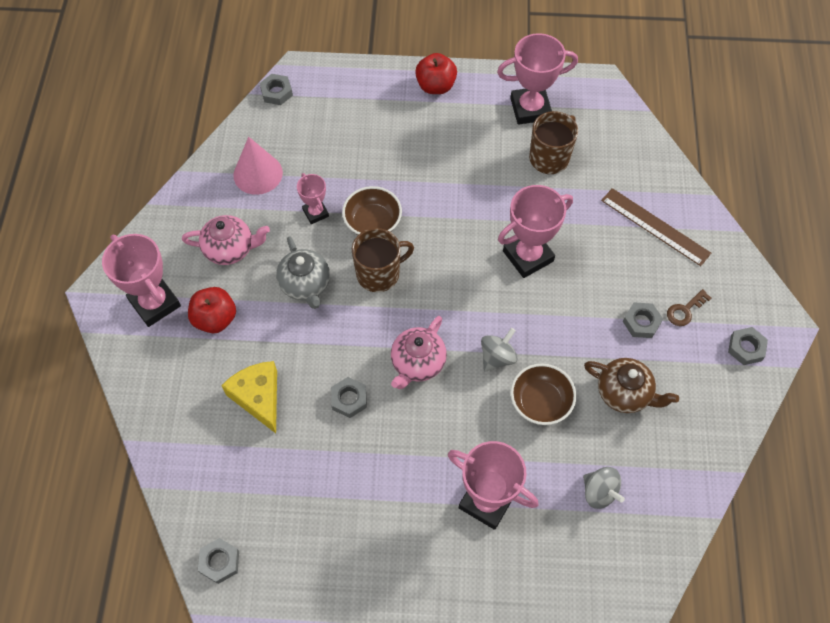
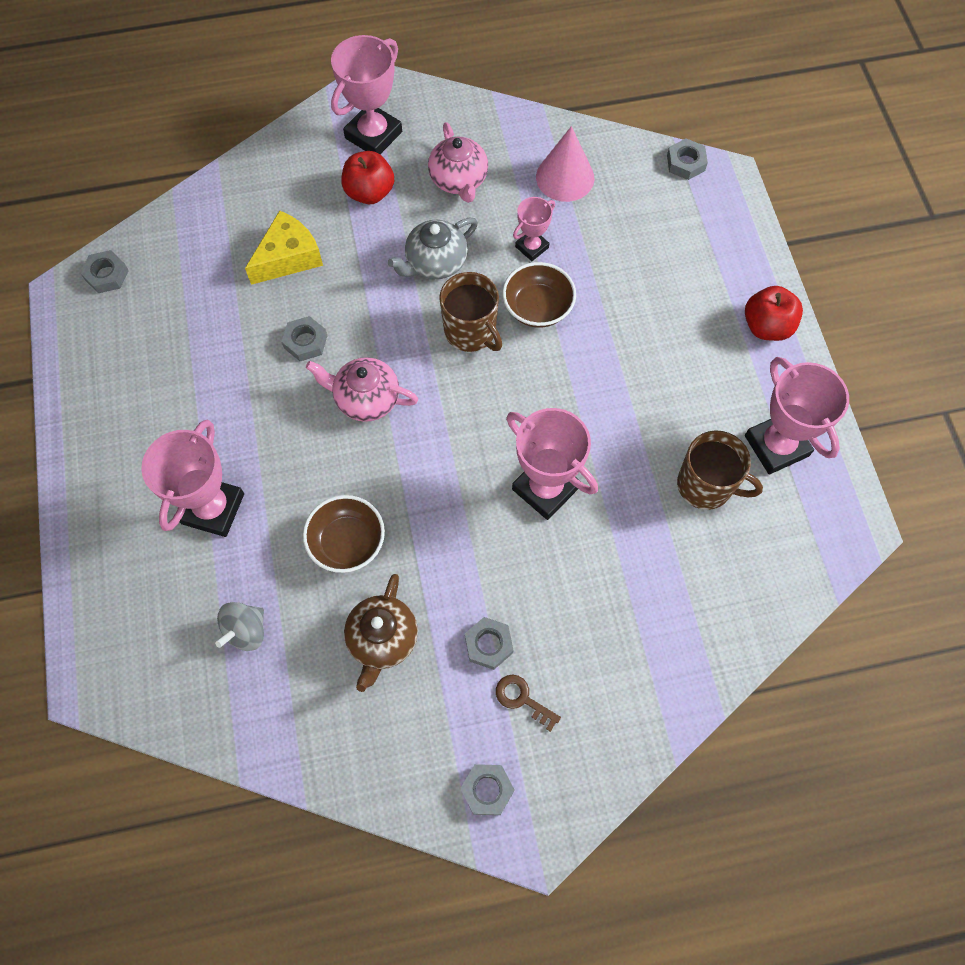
camera: 75 degrees right, 5 degrees up
grey spinning top [481,328,517,372] -> none
brown ruler [601,188,711,266] -> none

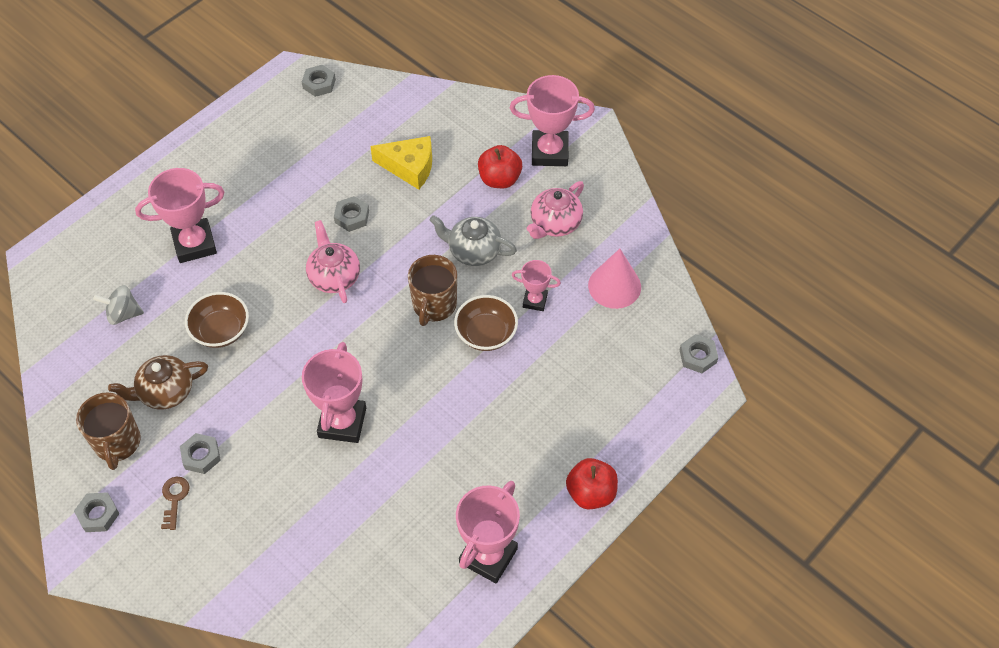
camera: 55 degrees right, 10 degrees down
brown mug [677,430,763,510] -> brown mug moved to [76,393,141,470]

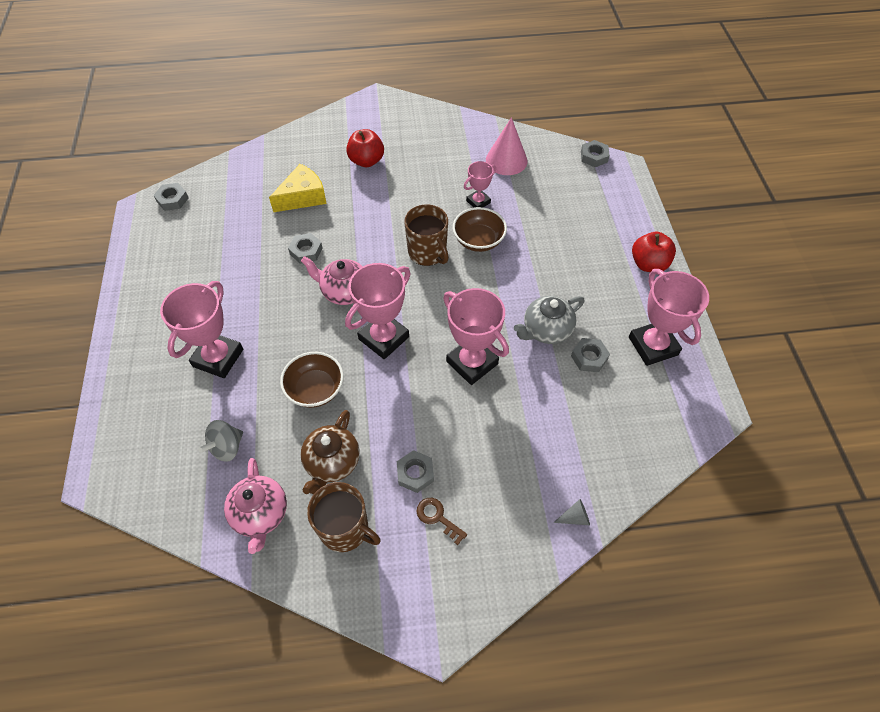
camera: 50 degrees left, 0 degrees up
grey nut [74,492,120,532] -> grey nut moved to [571,338,610,372]
grey teapot [430,215,517,266] -> grey teapot moved to [514,296,585,344]
pink trophy [510,75,595,166] -> pink trophy moved to [345,263,411,359]
pink teapot [527,181,584,239] -> pink teapot moved to [224,458,287,554]
none -> grey cone [553,499,590,525]

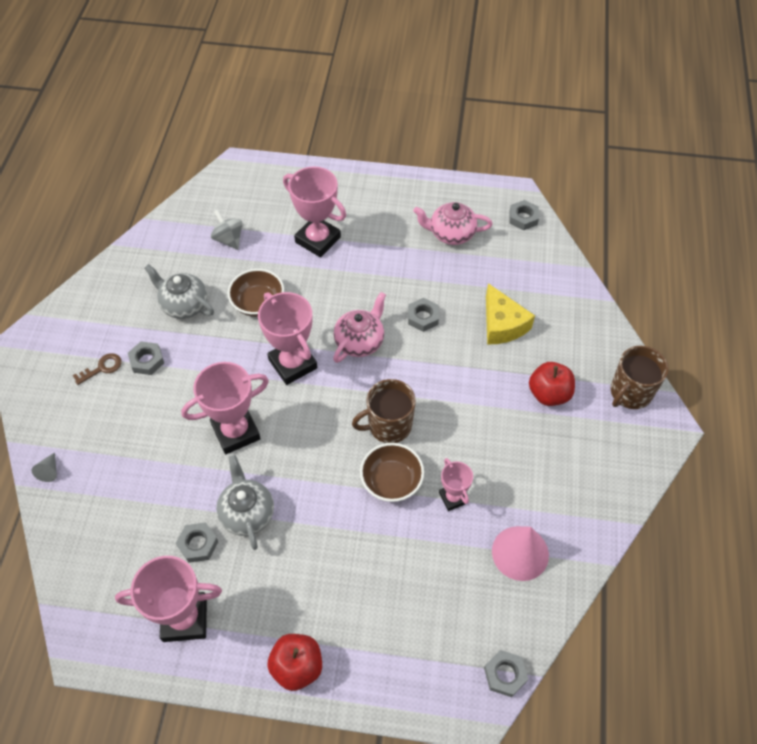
camera: 105 degrees right, 0 degrees up
pink teapot [224,458,287,554] -> pink teapot moved to [413,202,493,245]
brown teapot [300,410,360,494] -> grey teapot [144,264,214,319]
brown mug [307,482,381,552] -> brown mug moved to [611,346,669,409]

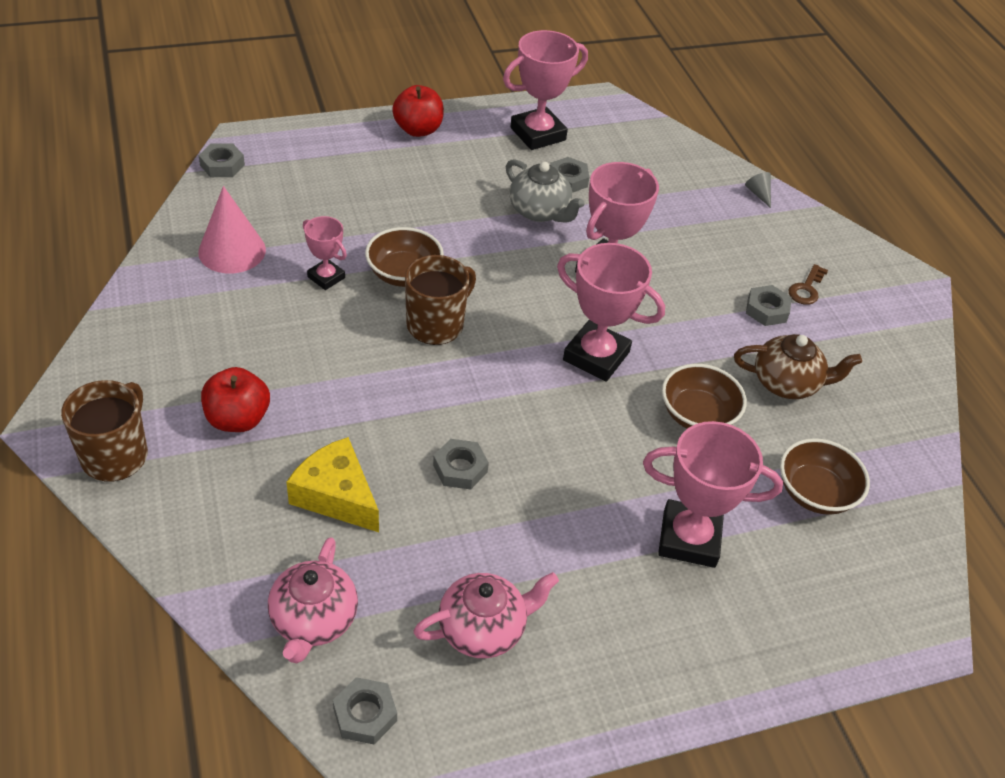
camera: 150 degrees right, 10 degrees down
grey teapot [144,264,214,319] -> brown teapot [734,334,862,399]
grey spinning top [211,210,243,250] -> brown bowl [780,438,870,515]
pink teapot [333,292,386,363] -> pink teapot moved to [268,537,358,663]

